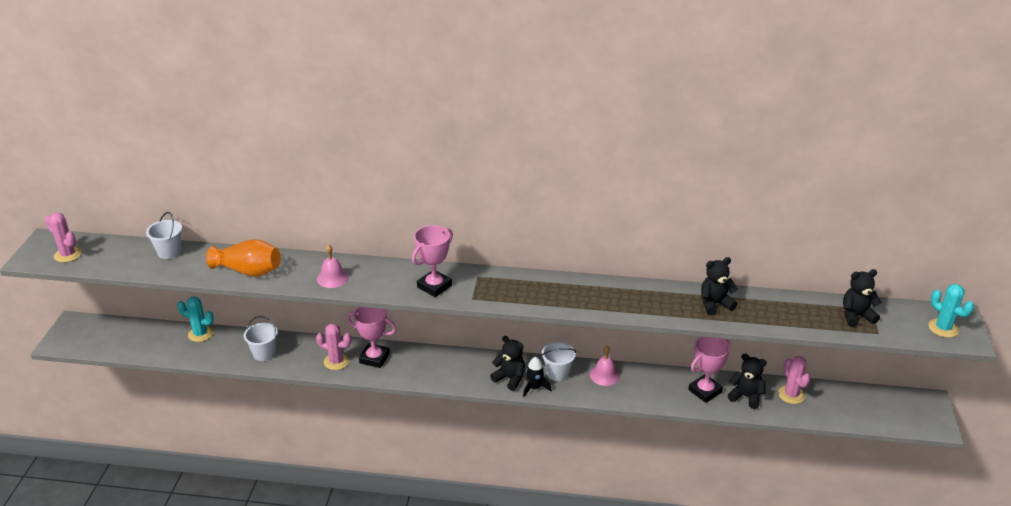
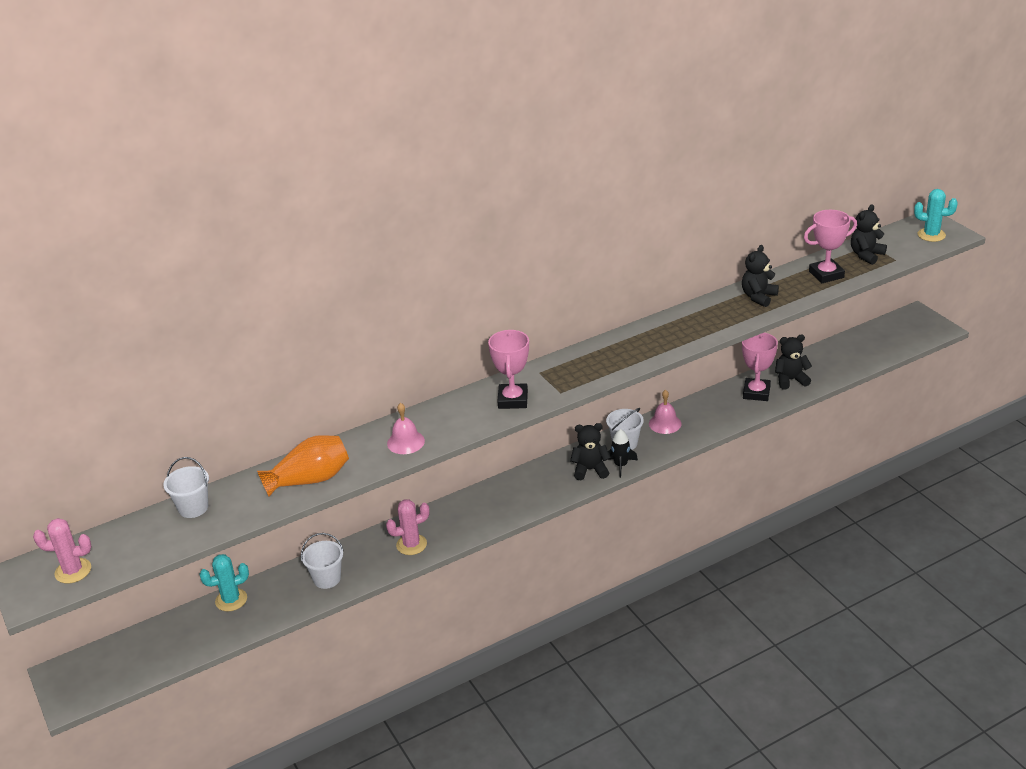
camera: 35 degrees left, 0 degrees up
pink trophy [346,307,396,368] -> pink trophy moved to [804,210,857,283]
pink cactus [778,356,810,404] -> none

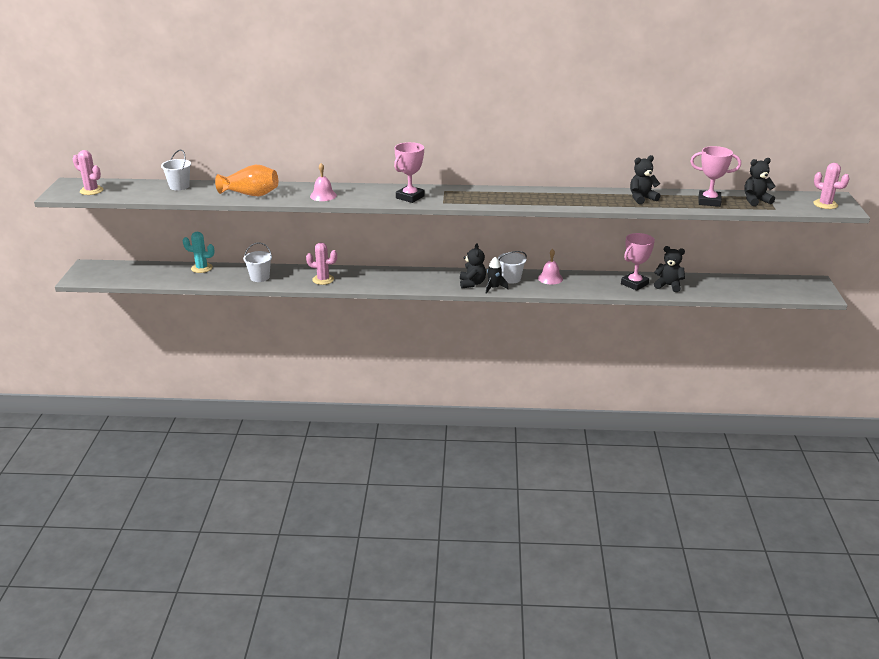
camera: 30 degrees right, 5 degrees down
black teddy bear [570,423,611,480] -> black teddy bear turned 60 degrees clockwise [460,243,486,288]
turquoise cactus [914,189,958,242] -> pink cactus [813,163,850,209]

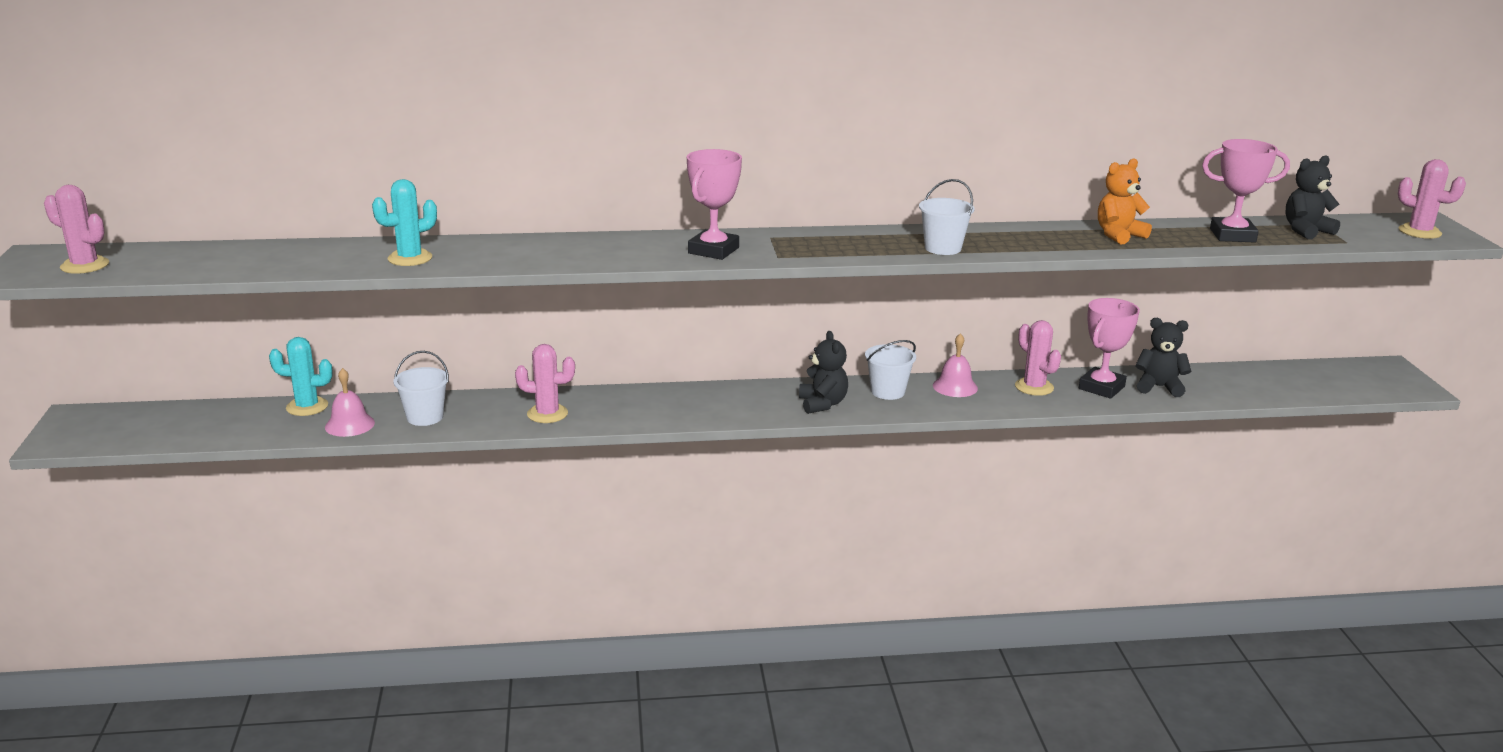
camera: 10 degrees left, 5 degrees down
white bucket [161,150,191,190] -> white bucket moved to [919,179,975,255]
orange vase [215,165,278,196] -> turquoise cactus [372,179,437,266]
pink bell [310,163,337,201] -> pink bell moved to [325,368,375,437]
black rocket [485,257,508,294] -> none
black teddy bear [630,155,660,204] -> orange teddy bear [1098,158,1152,244]
none -> pink cactus [1015,320,1061,396]

